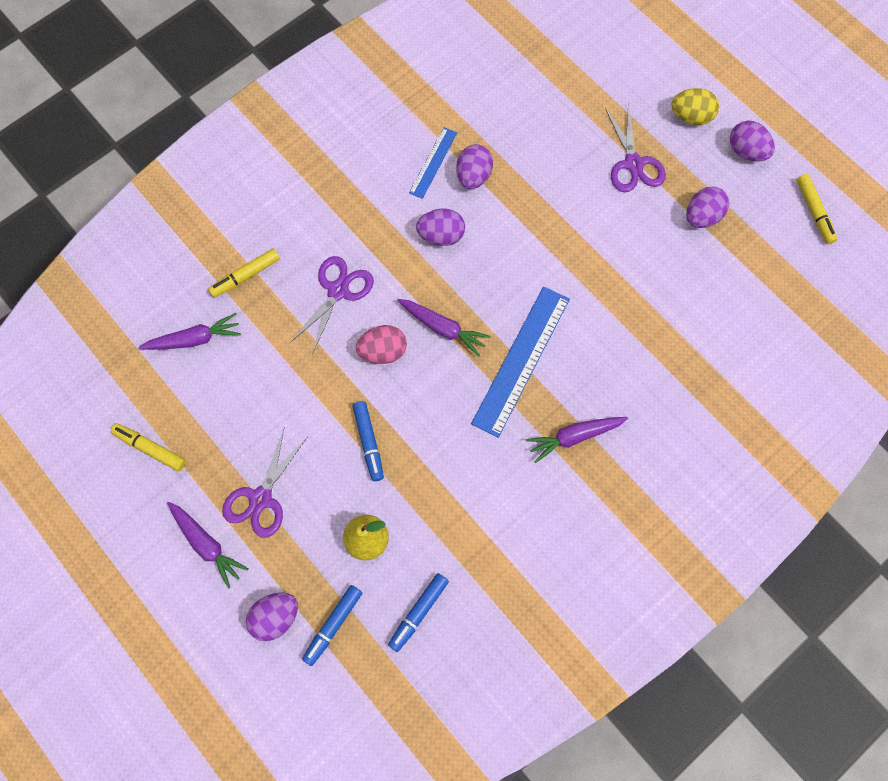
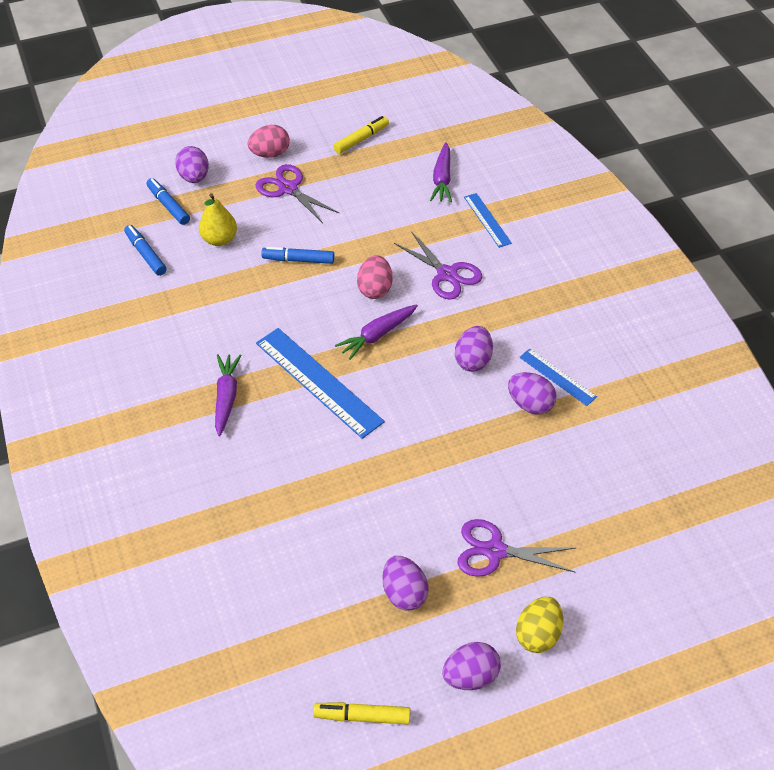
camera: 110 degrees right, 20 degrees down
purple carrot [167,502,249,589] -> pink egg [248,125,290,158]
yellow marker [208,248,280,298] -> blue ruler [464,193,512,248]

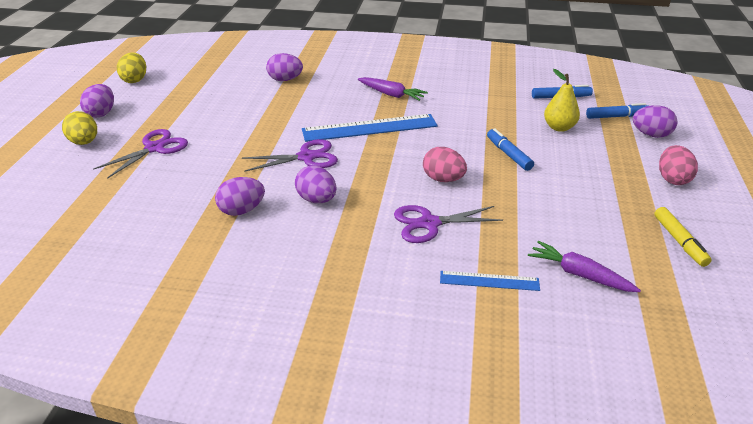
camera: 120 degrees right, 15 degrees down
purple scissors [256,164,340,223] -> purple scissors moved to [242,139,338,172]
blue marker [261,247,334,264] -> blue marker turned 60 degrees counterclockwise [487,128,534,171]
yellow marker [313,702,410,724] -> yellow egg [117,52,146,83]
purple carrot [335,304,418,360] -> none
purple egg [382,556,429,611] -> purple egg moved to [266,53,303,81]
blue ruler [519,349,597,406] -> none

